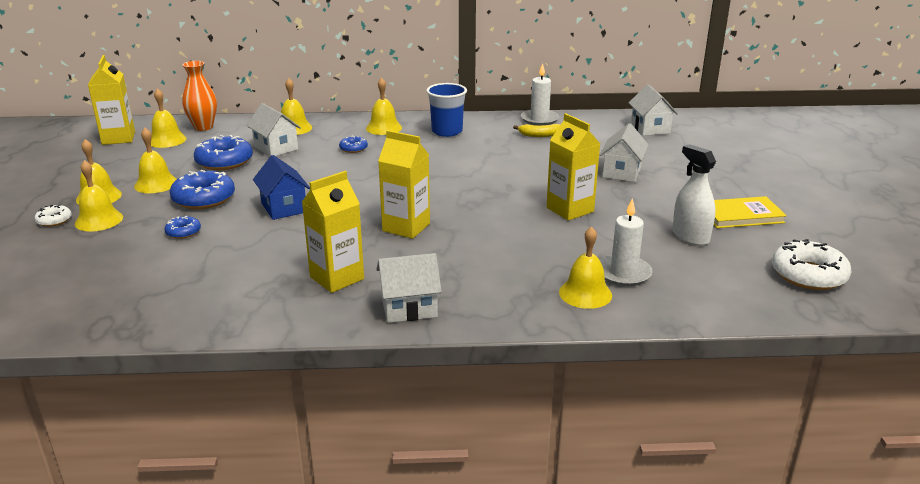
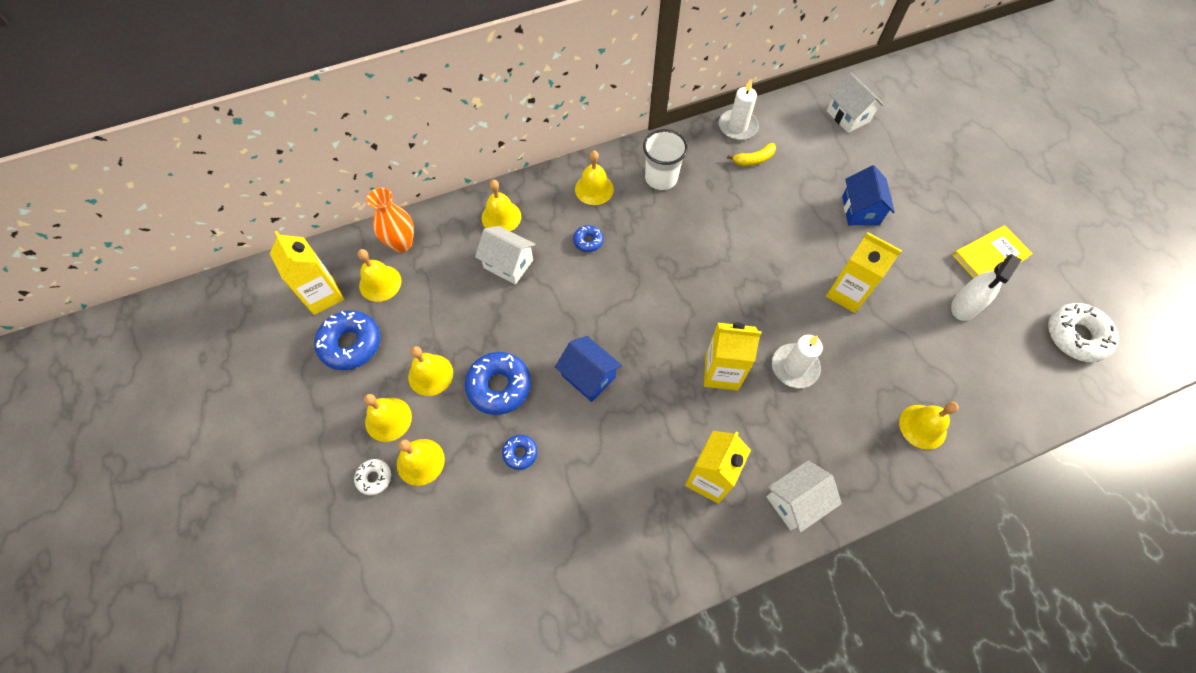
camera: 20 degrees left, 35 degrees up
blue donut [194,135,253,170] -> blue donut moved to [314,311,381,370]
blue cup [426,83,467,137] -> white cup [643,129,688,190]
white house [600,123,649,182] -> blue house [842,165,895,225]
white candle [600,198,653,286] -> white candle moved to [772,335,823,388]
white spray bottle [672,144,716,246] -> white spray bottle turned 90 degrees counterclockwise [951,254,1021,321]

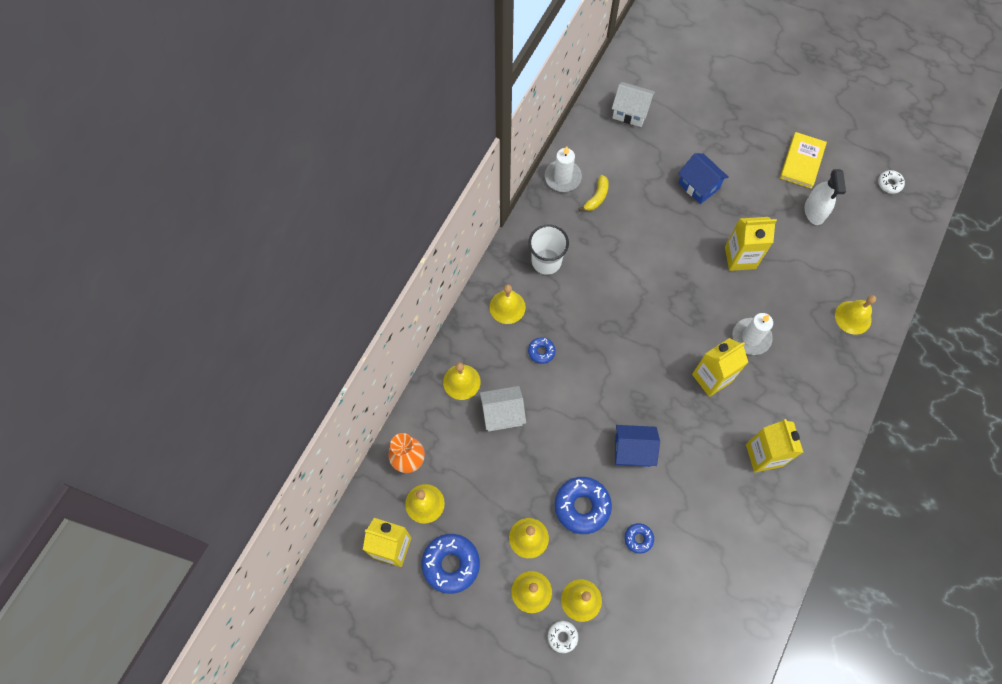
camera: 40 degrees left, 5 degrees up
white house [766,460,842,533] -> none
white donut [1048,303,1119,362] -> white donut [878,170,905,194], size x0.52

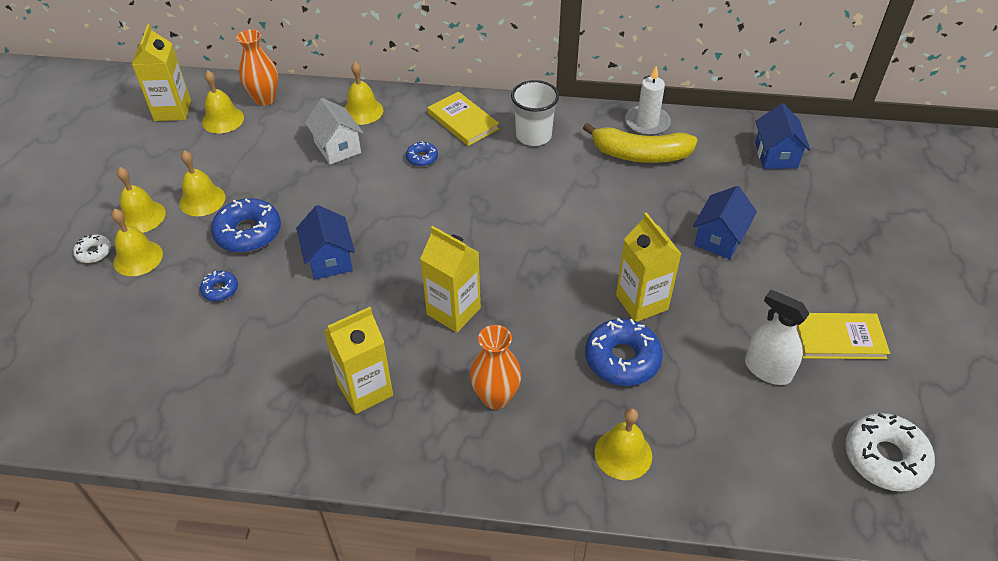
camera: 70 degrees right, 20 degrees down
blue donut [421,534,480,594] -> blue donut moved to [585,318,663,386]
yellow bell [489,284,526,324] -> yellow book [428,92,499,146]
yellow banana [578,175,609,211] -> yellow banana [583,123,697,163], size x1.93
white house [612,82,655,127] -> blue house [755,103,810,169]
white candle [732,313,773,355] -> none
white spray bottle [805,169,846,225] -> white spray bottle turned 60 degrees clockwise [745,290,809,385]
white donut [878,170,905,194] -> white donut [845,413,935,492], size x1.94
none -> orange vase [470,325,521,409]

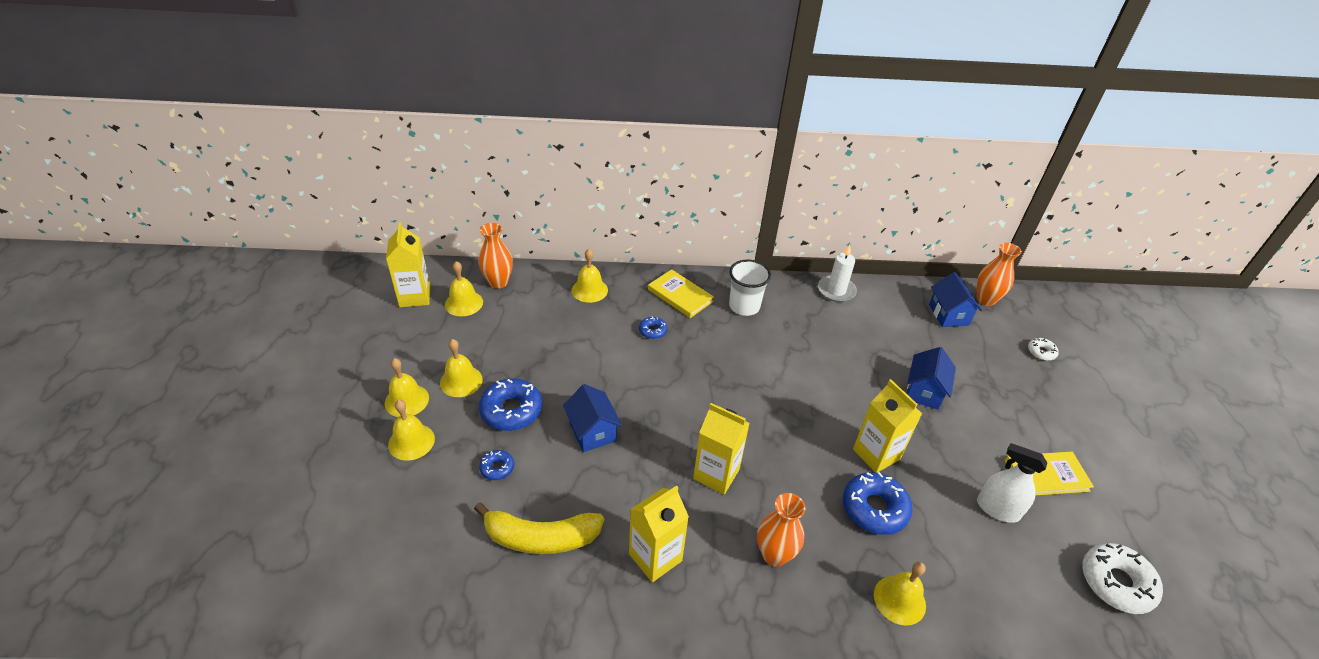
camera: 10 degrees left, 5 degrees down
white donut [73,234,111,263] -> white donut moved to [1028,338,1059,361]
white house [305,98,363,164] -> none
yellow banana [583,123,697,163] -> yellow banana moved to [474,502,604,554]
none -> orange vase [977,243,1022,306]

